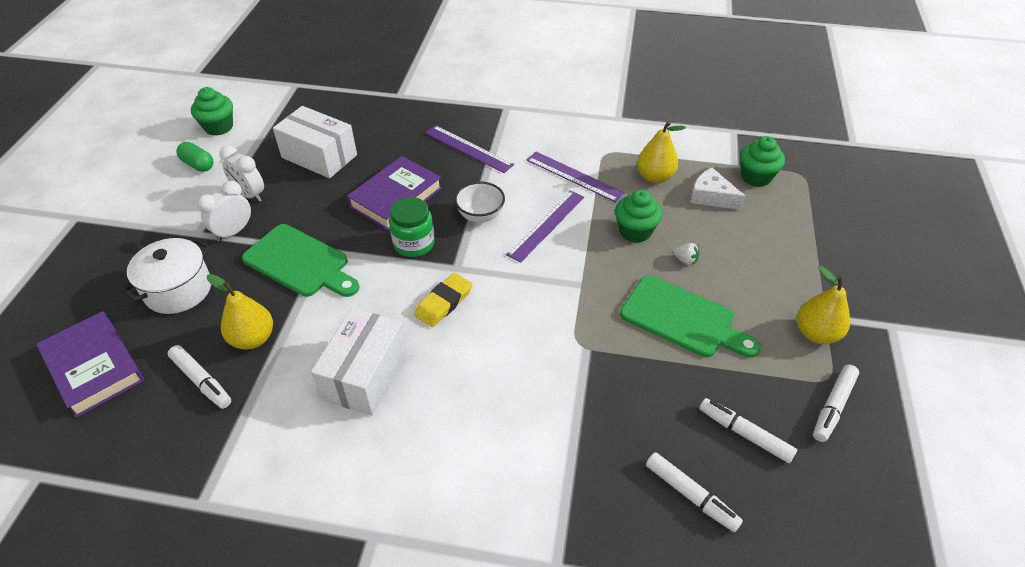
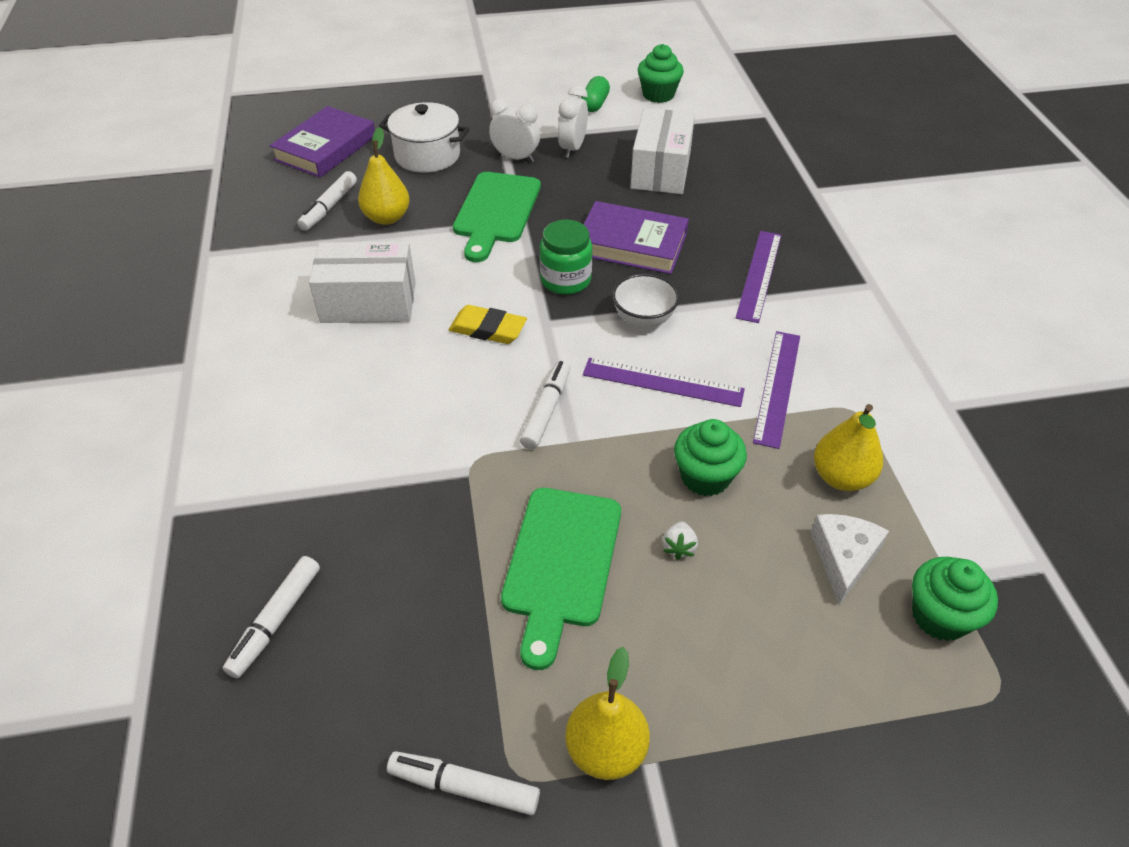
camera: 70 degrees right, 0 degrees up
white marker [699,398,797,463] -> white marker moved to [520,360,571,450]

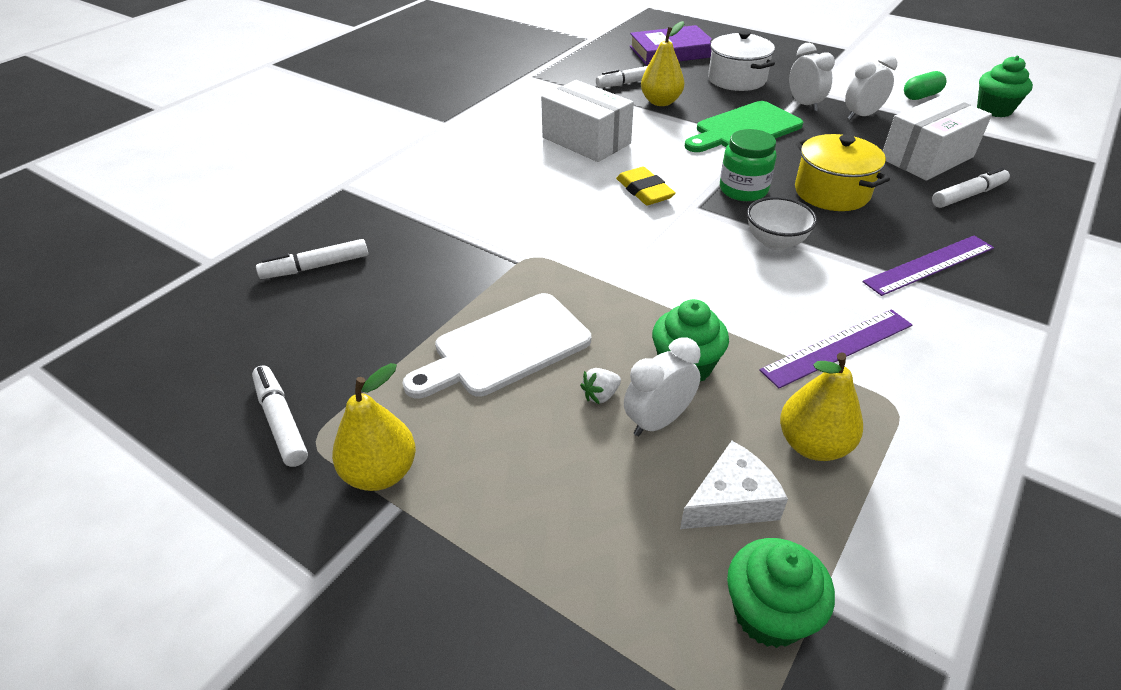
camera: 45 degrees right, 5 degrees down
green cutting board [501,488,621,670] -> white cutting board [402,293,591,399]
white marker [520,360,571,450] -> white marker moved to [932,167,1010,208]
purple ruler [583,358,745,407] -> none
purple book [584,201,689,274] -> yellow pot [795,134,890,211]
none -> white clock [624,337,701,436]

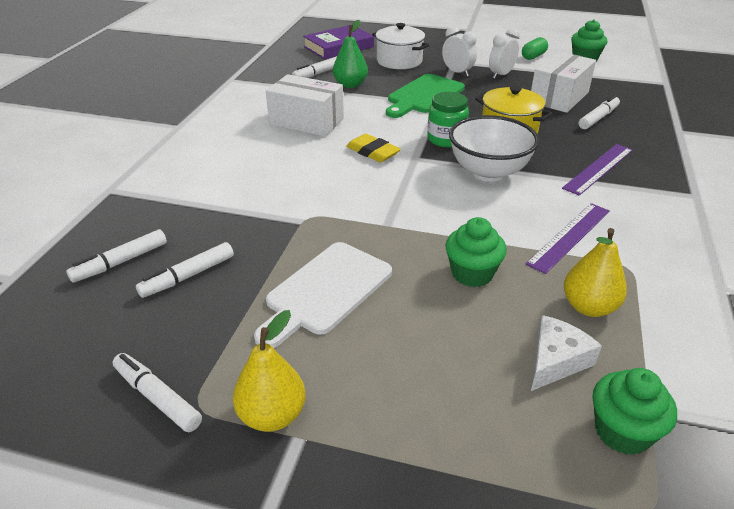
camera: 20 degrees left, 5 degrees down
white strawberry [580,368,621,404] -> none
white clock [624,337,701,436] -> none
yellow pear [641,21,685,106] -> green pear [333,20,368,88]
white bowl [747,197,817,250] -> white bowl [449,115,539,182], size x1.65
none -> white marker [136,242,234,298]

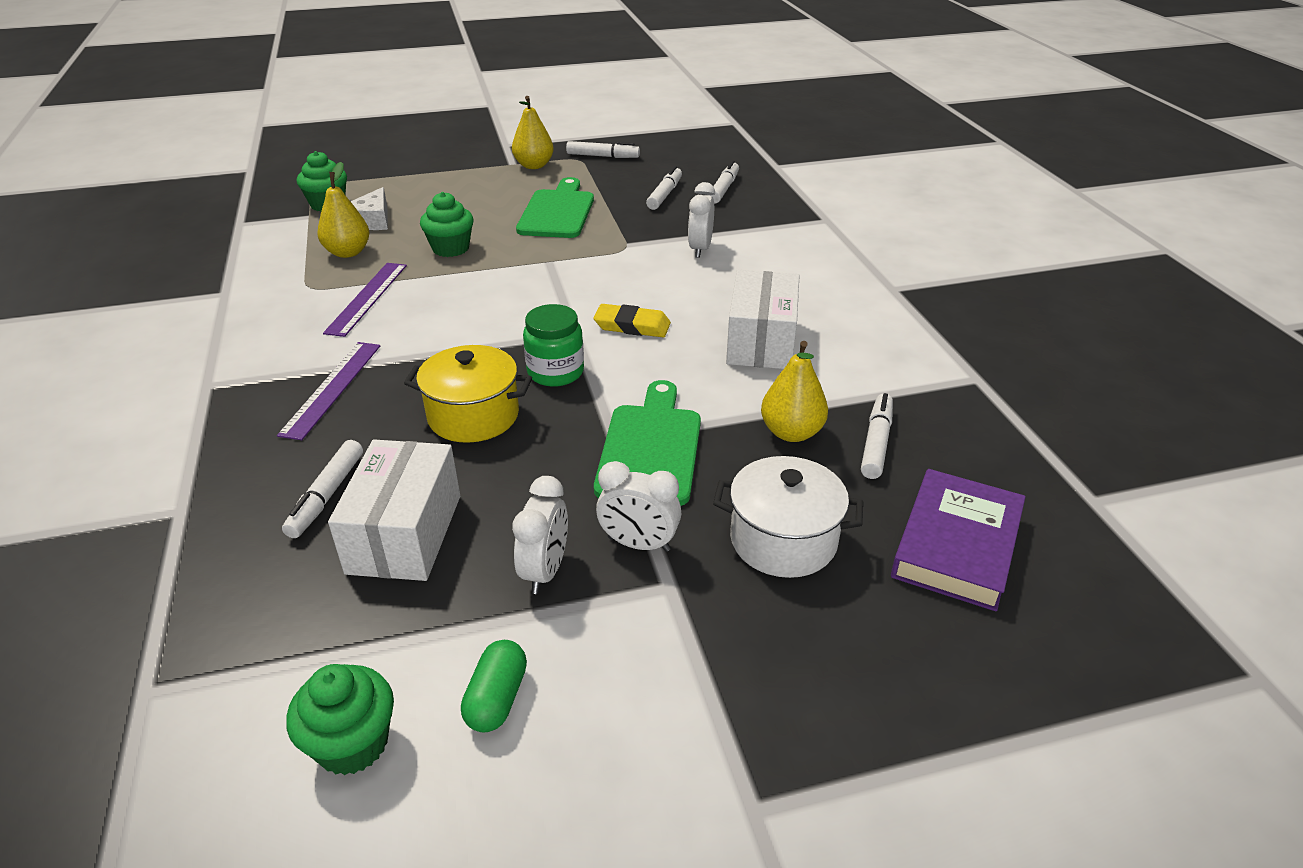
camera: 150 degrees right, 0 degrees up
white cutting board [254,242,392,348] -> green cutting board [516,177,594,238]
white box [266,74,344,137] -> white box turned 75 degrees counterclockwise [726,270,800,369]
green pear [333,20,368,88] -> yellow pear [761,341,828,442]
white bowl [449,115,539,182] -> none
none -> white clock [688,182,715,258]

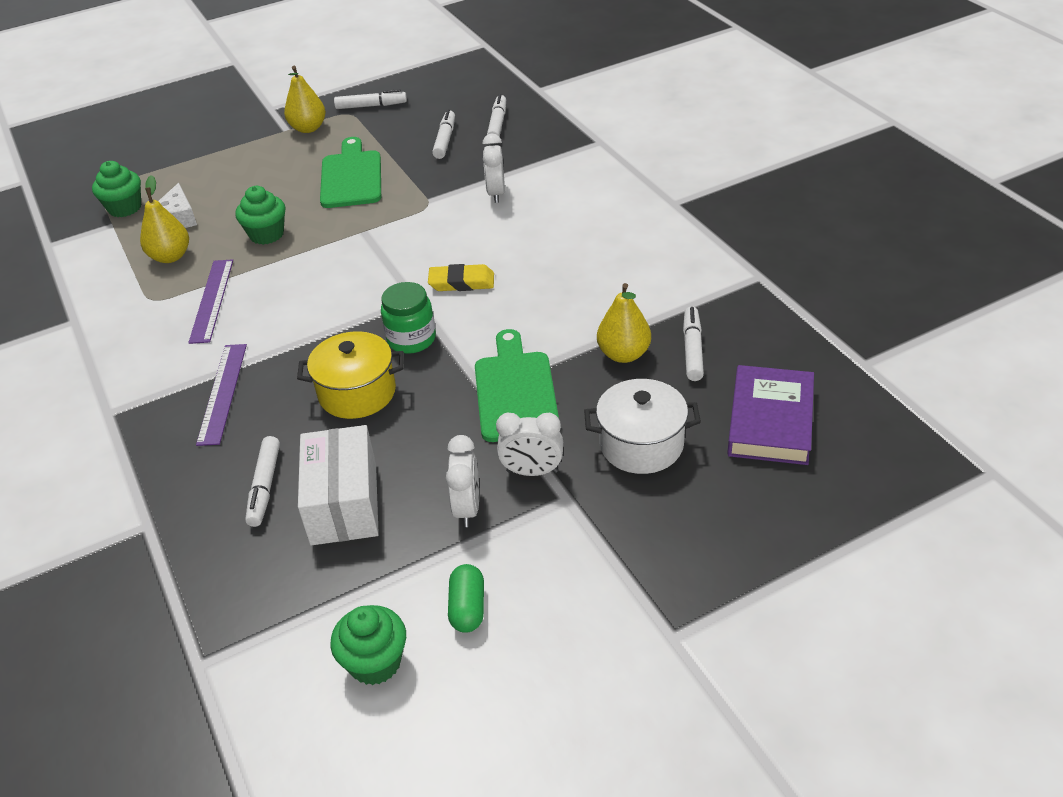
camera: 10 degrees left, 5 degrees up
white box [726,270,800,369] -> none

